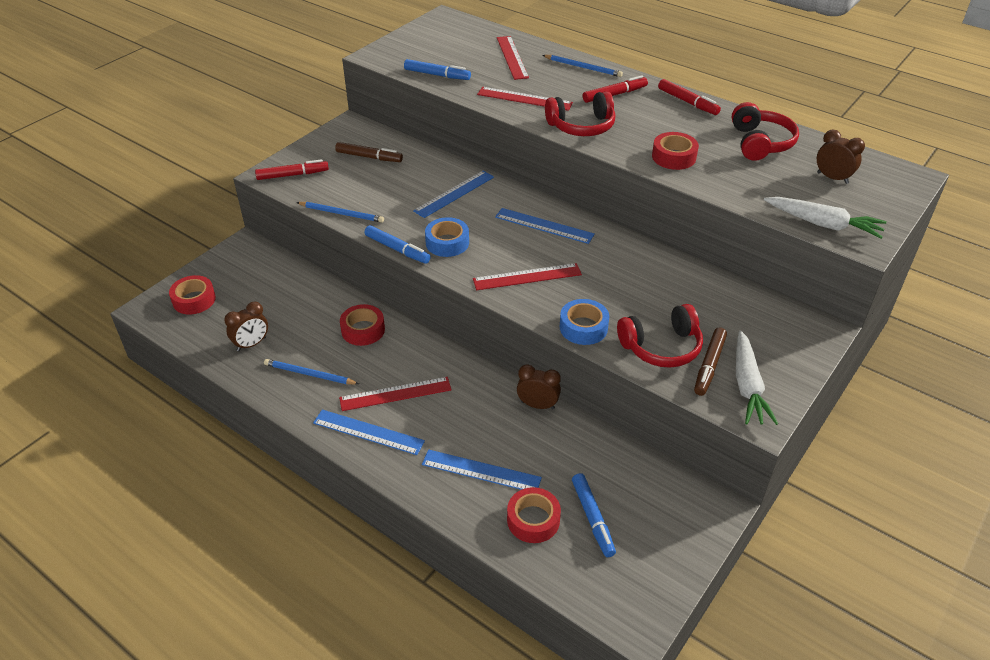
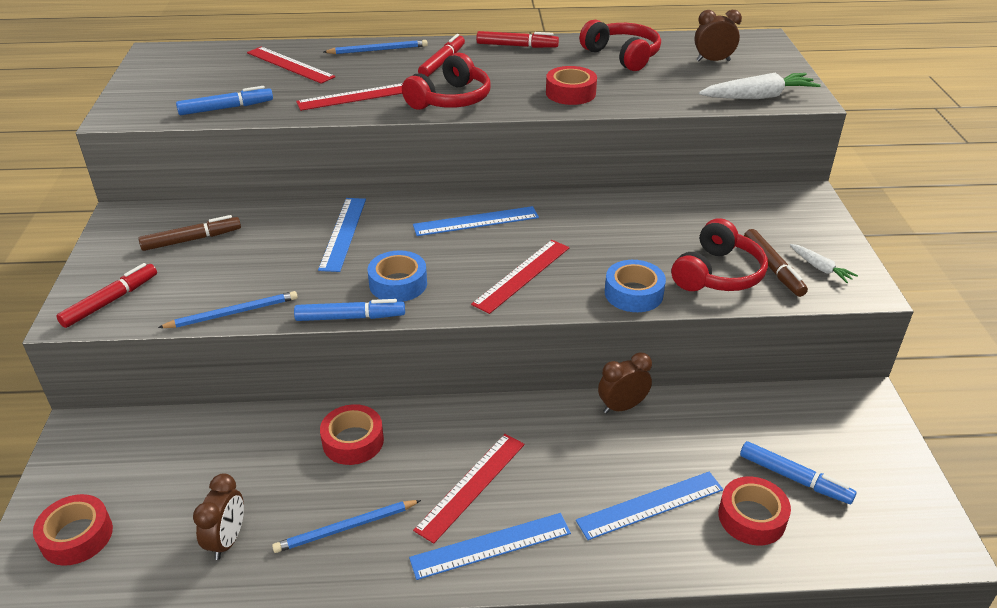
camera: 40 degrees left, 5 degrees down
white carrot [736,330,778,425] -> white carrot [790,244,858,283], size x0.54

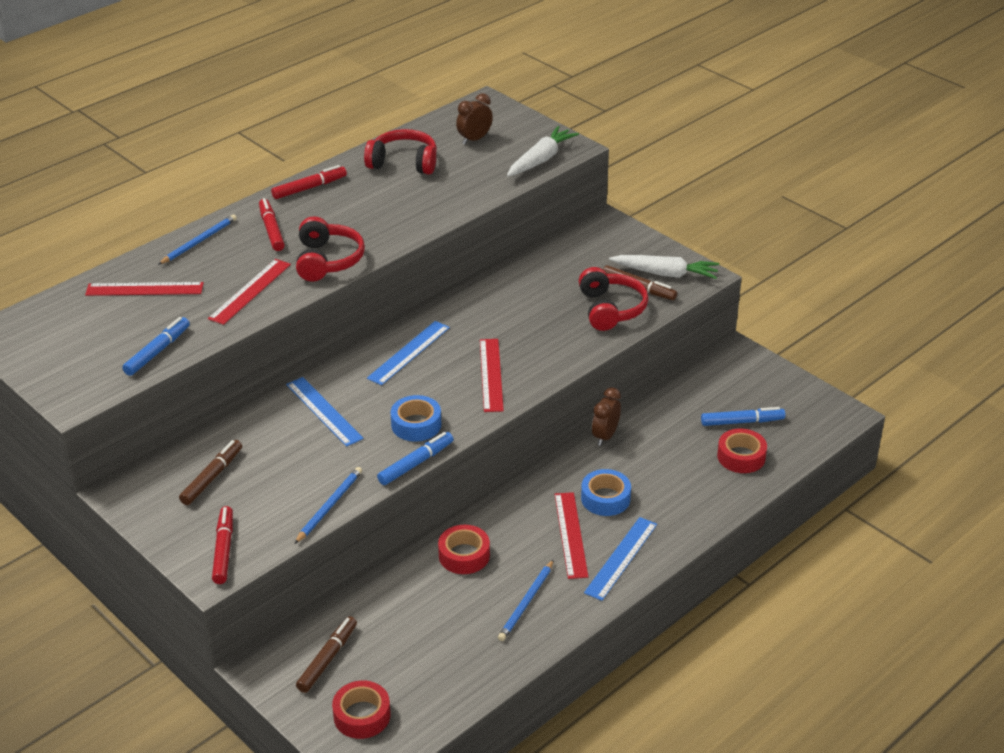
camera: 40 degrees left, 0 degrees up
brown clock [193,473,244,560] -> none
red tape [546,66,597,105] -> none
blue ruler [576,472,723,540] -> none
blue tape [605,260,666,312] -> blue tape moved to [581,469,631,516]
white carrot [790,244,858,283] -> white carrot [609,255,719,279], size x1.85
none -> brown marker [296,616,357,693]

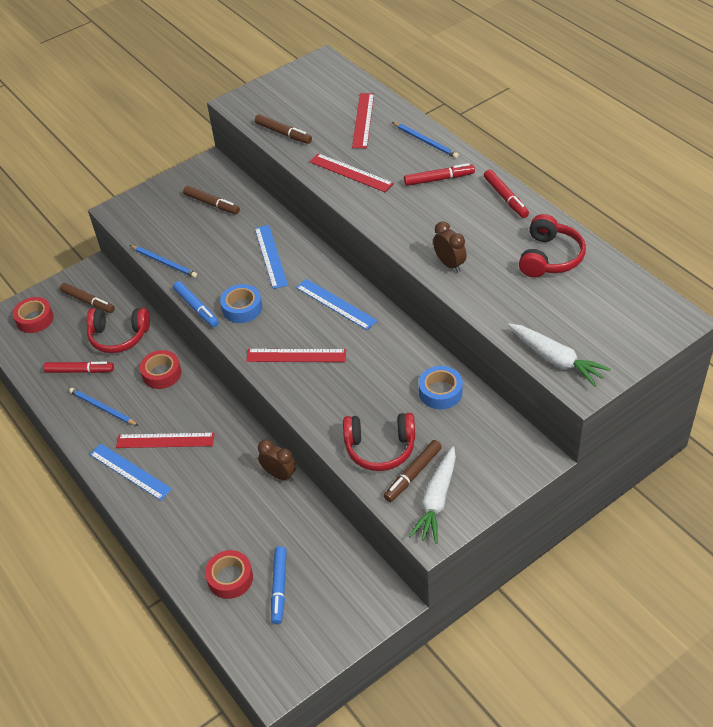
camera: 100 degrees right, 10 degrees up
blue marker [122,317,190,376] -> brown marker [255,114,312,144]
red marker [212,506,233,584] -> red marker moved to [43,361,114,373]
blue ruler [286,377,363,447] -> blue ruler turned 75 degrees counterclockwise [255,225,288,289]
red headphones [296,216,365,281] -> red headphones moved to [87,308,150,353]
brown clock [456,93,493,144] -> brown clock moved to [433,221,467,272]
blue tape [581,469,631,516] -> blue tape moved to [419,366,463,409]

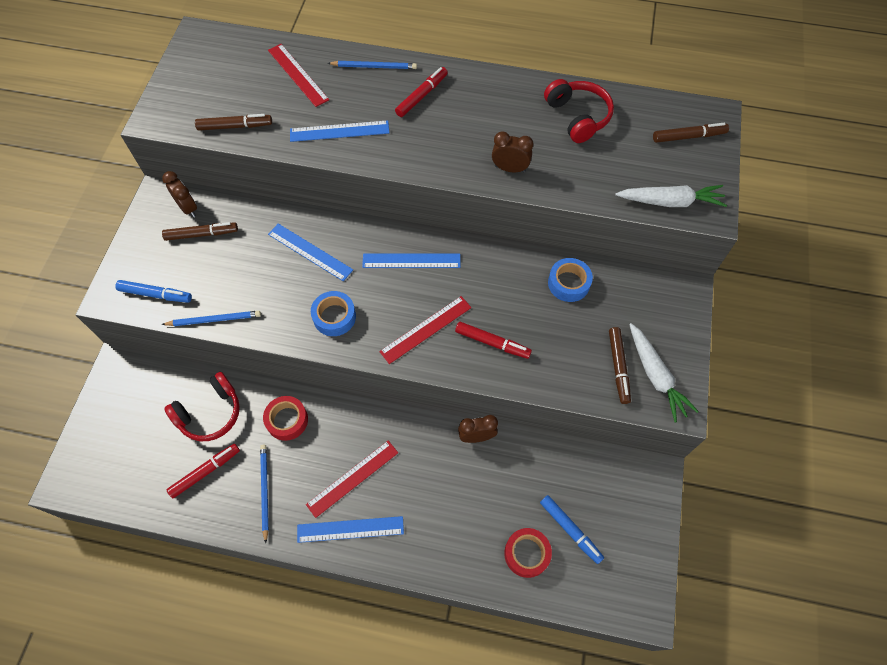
camera: 45 degrees left, 15 degrees up
red tape [13,297,54,333] -> none
brown marker [60,283,115,313] -> brown marker moved to [653,123,729,143]
blue pencil [69,388,139,426] -> blue pencil turned 90 degrees clockwise [260,445,269,543]
blue marker [173,281,219,327] -> blue marker moved to [115,280,192,303]
red ruler [310,153,394,193] -> blue ruler [290,120,389,142]
red headphones [343,413,415,471] -> none
red marker [484,170,529,218] -> red marker moved to [455,322,532,359]
none -> brown clock [162,171,197,217]

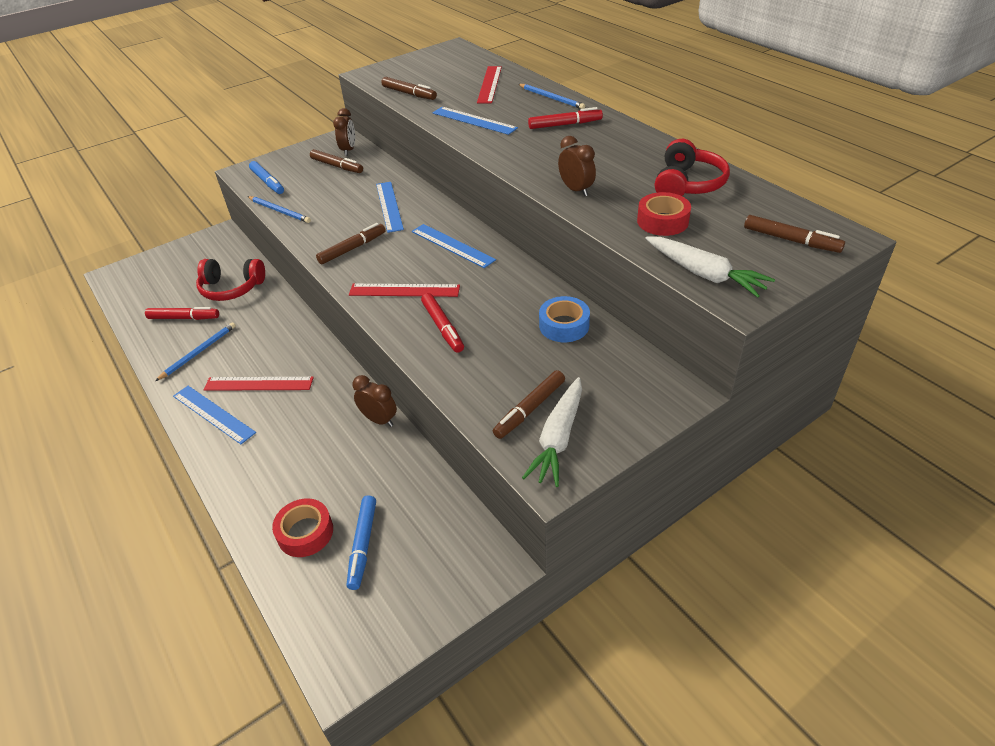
camera: 45 degrees right, 20 degrees down
red tape [263,396,308,441] -> red tape moved to [637,192,691,236]
blue tape [311,291,356,336] -> brown marker [316,223,386,264]

